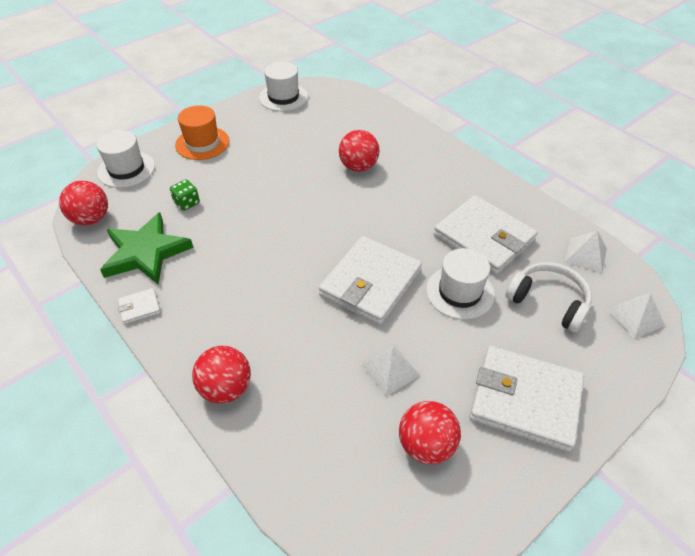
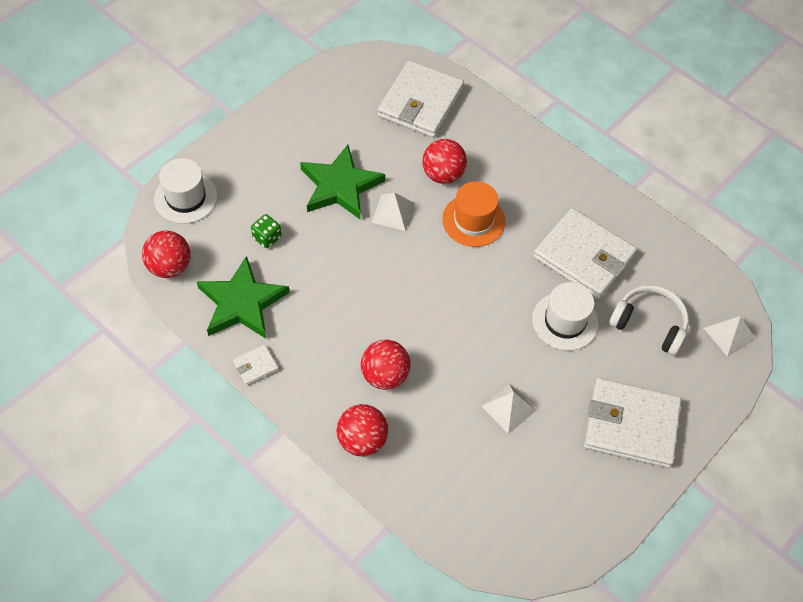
camera: 10 degrees left, 10 degrees up
orange hat [175,105,230,160] -> orange hat moved to [442,181,505,247]
white hat [259,62,308,111] -> none
white wallet [319,236,422,325] -> white wallet moved to [377,60,464,138]
red ball [399,401,461,464] -> red ball moved to [361,340,411,390]
white pyramid [565,231,607,273] -> white pyramid moved to [372,193,415,231]
none -> green star [300,145,385,220]

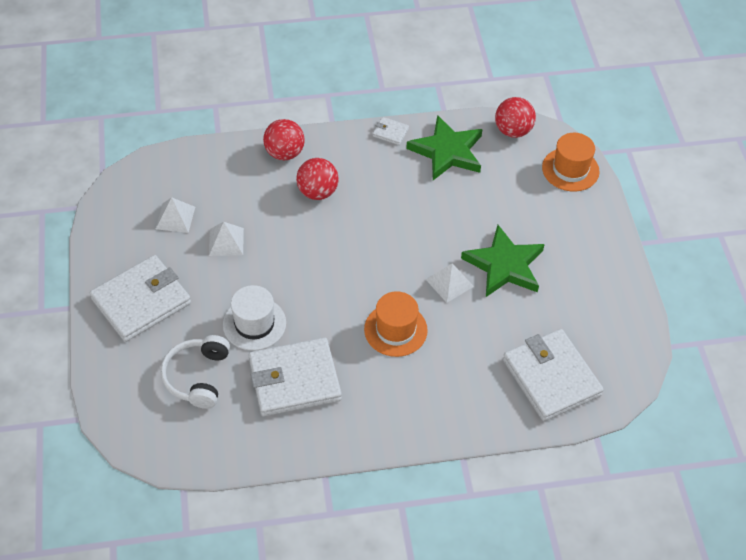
camera: 130 degrees right, 5 degrees down
white hat [154,158,218,224] -> orange hat [542,133,599,192]
white wallet [233,344,279,385] -> white wallet turned 75 degrees counterclockwise [373,117,409,145]
green dice [251,214,281,248] -> none
red ball [422,139,467,184] -> none
white headphones [609,285,689,356] -> white headphones turned 120 degrees clockwise [161,335,230,409]
white pyramid [704,312,756,357] -> white pyramid moved to [156,198,195,233]

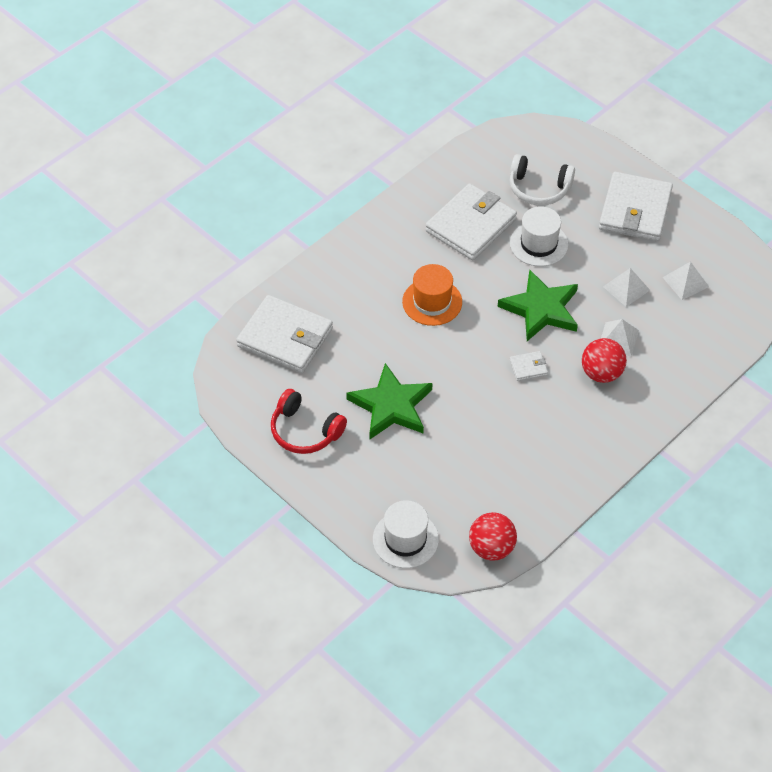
camera: 145 degrees right, 0 degrees up
white headphones [161,335,230,409] -> white headphones turned 135 degrees clockwise [509,154,575,206]
red ball [263,119,305,160] -> none
white wallet [373,117,409,145] -> white wallet moved to [510,351,548,381]
green star [406,115,483,180] -> green star moved to [498,269,578,341]
white pyramid [426,263,474,303] -> white pyramid moved to [601,319,639,356]
orange hat [542,133,599,192] -> white hat [373,500,439,568]
none -> red headphones [271,389,347,454]

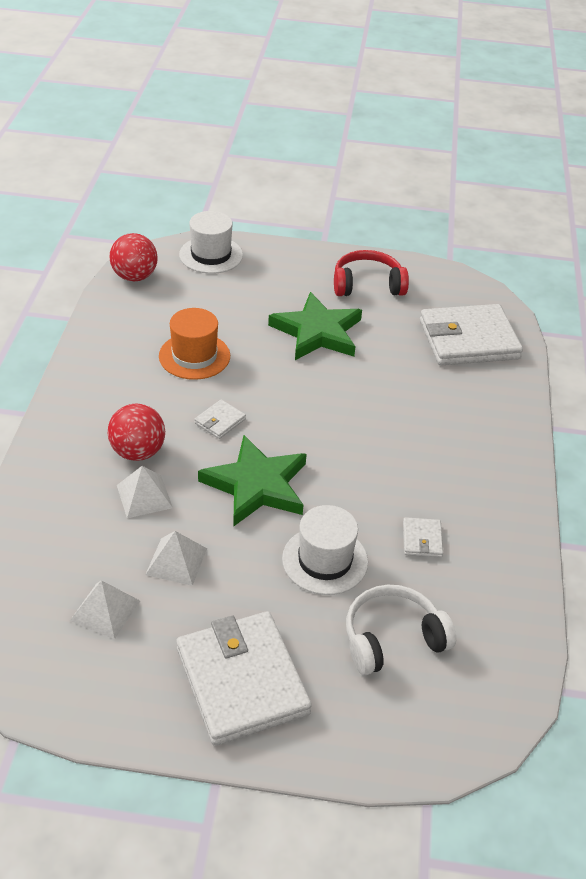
camera: 140 degrees right, 10 degrees down
orange hat [402,264,462,326] -> orange hat moved to [159,308,230,380]
white wallet [425,183,517,260] -> white wallet [403,517,443,558], size x0.42

